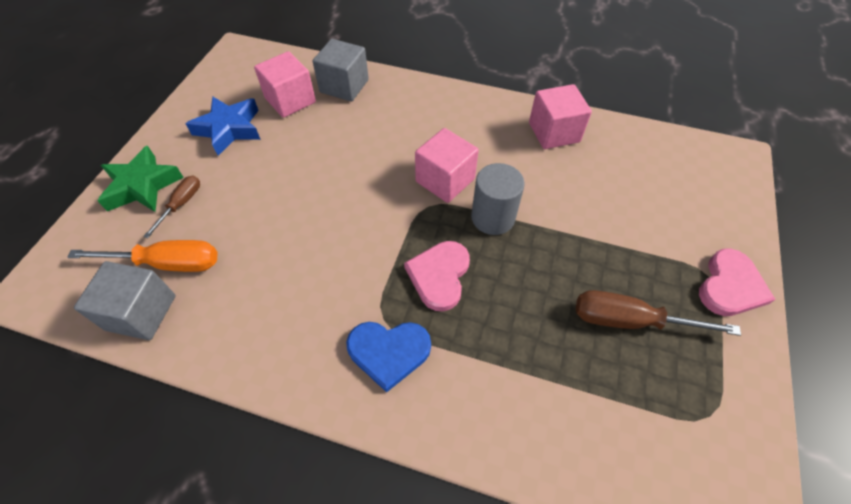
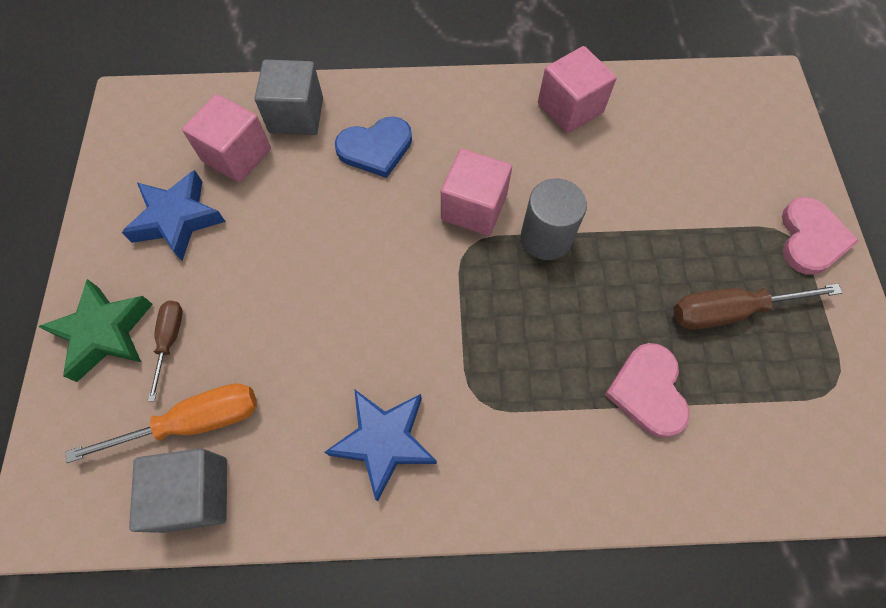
camera: 20 degrees left, 10 degrees up
blue heart [346,322,431,392] -> blue heart moved to [335,117,412,178]
pink heart [404,241,470,311] -> pink heart moved to [605,343,690,438]
none -> blue star [324,389,437,501]

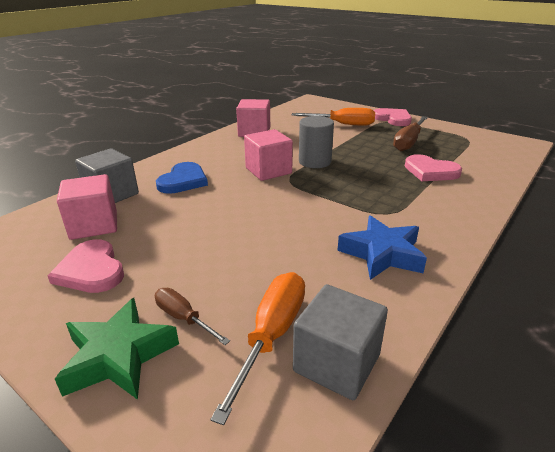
camera: 50 degrees left, 35 degrees down
blue star [122,170,226,261] -> pink heart [47,239,124,293]
none -> orange screwdriver [292,108,375,126]

